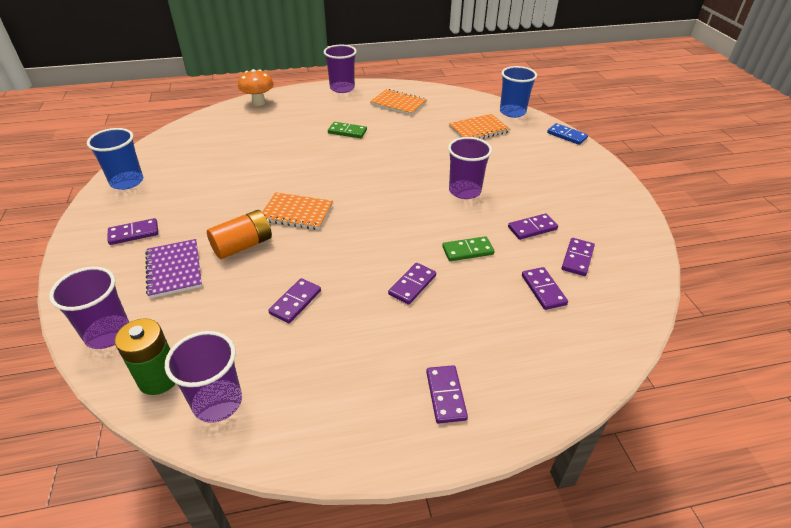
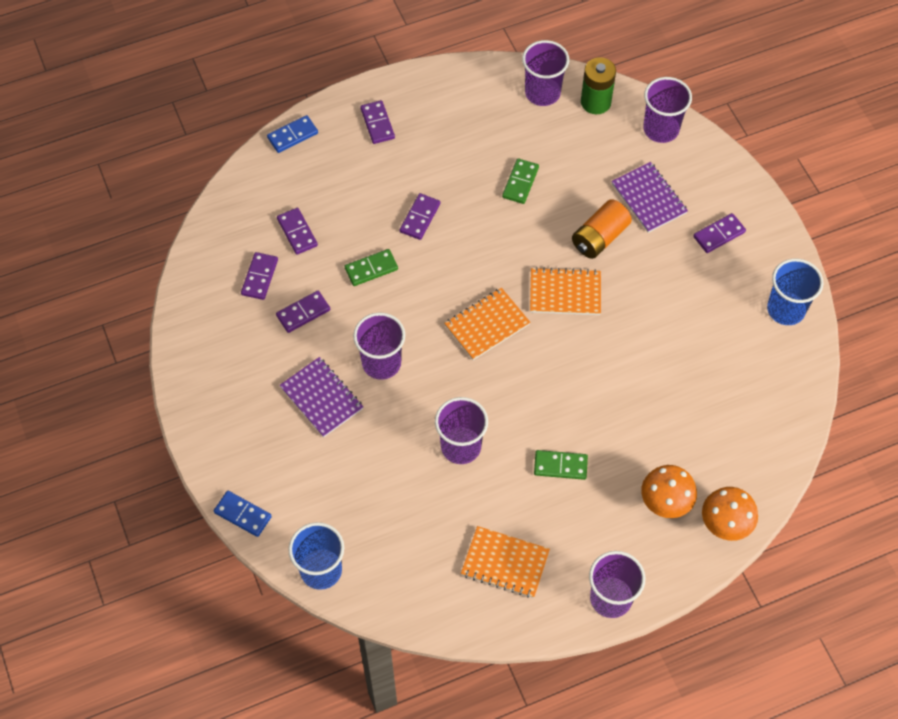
camera: 170 degrees right, 20 degrees up
purple domino [268,278,321,323] -> green domino [502,158,539,204]
orange notebook [449,114,510,139] -> orange notebook moved to [444,288,531,360]
none -> blue domino [267,115,318,153]
none -> purple notebook [279,357,363,437]
none -> purple cup [435,397,488,464]
none -> orange mushroom [641,465,697,518]

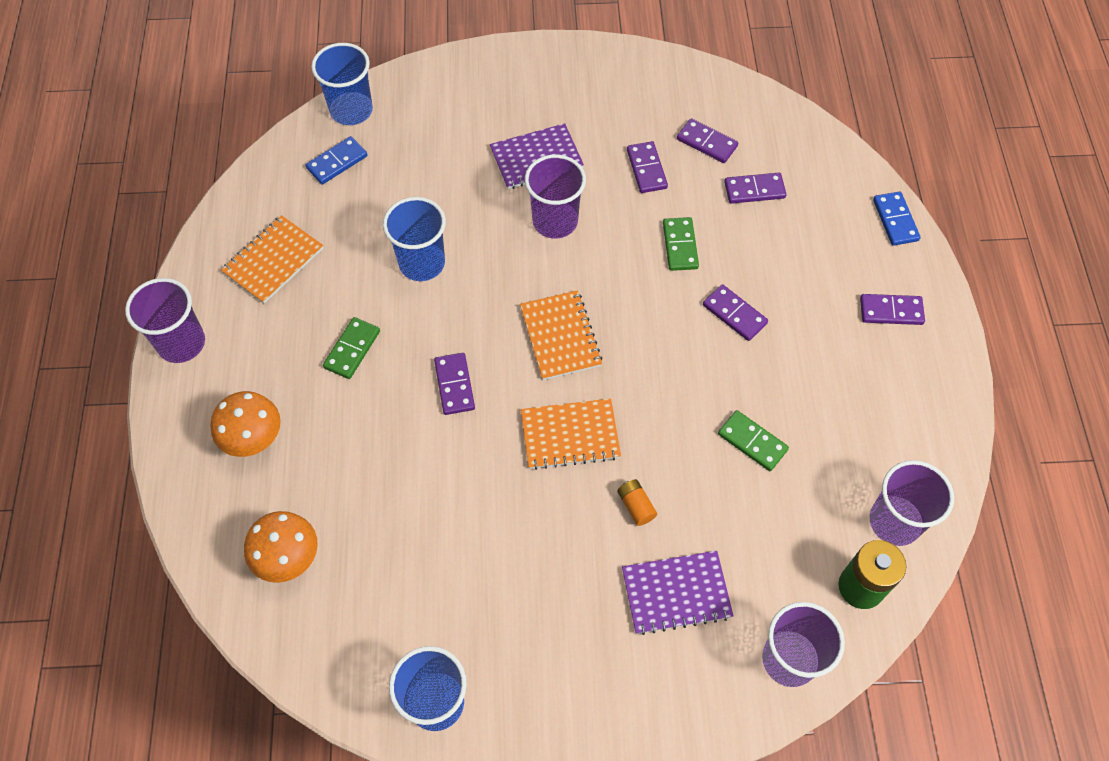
camera: 110 degrees right, 0 degrees up
blue domino [214,491,272,537] -> blue domino moved to [305,136,367,185]
purple cup [435,397,488,464] -> blue cup [383,197,446,281]
orange notebook [530,267,601,315] -> orange notebook turned 60 degrees clockwise [521,398,621,470]
orange battery [572,199,632,259] -> orange battery [617,479,657,526], size x0.53
purple domino [693,213,746,253] -> purple domino moved to [434,353,475,415]
orange mushroom [702,487,758,541] -> orange mushroom moved to [244,511,318,583]

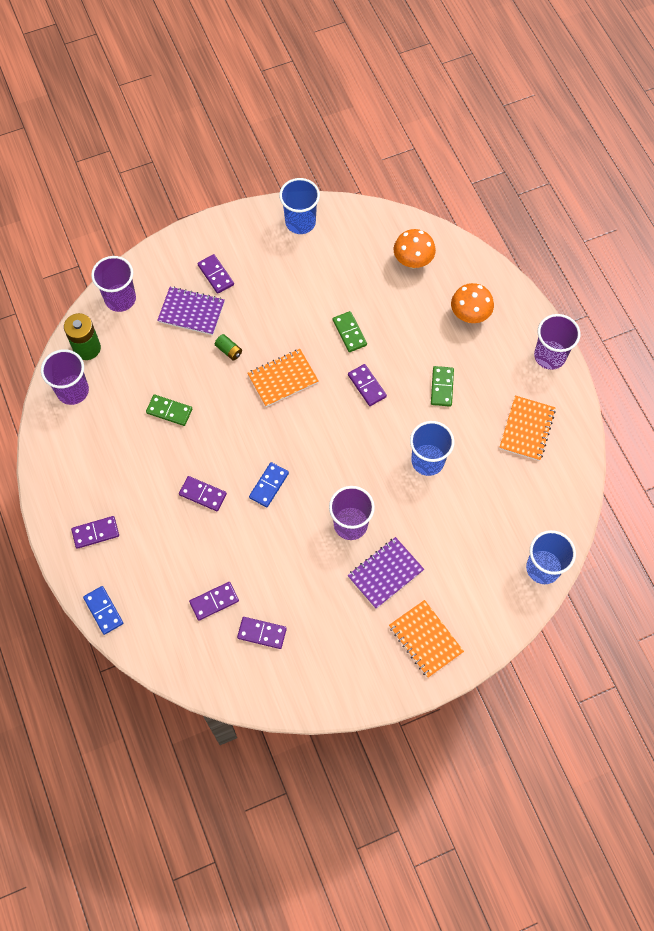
camera: 160 degrees right, 5 degrees up
blue domino [305,136,367,185] -> blue domino moved to [249,462,289,507]
orange notebook [520,290,603,380] -> orange notebook moved to [389,600,464,678]
orange battery [617,479,657,526] -> green battery [215,334,242,361]
purple notebook [622,551,734,635] -> purple notebook turned 45 degrees clockwise [157,287,225,335]
purple domino [627,141,668,193] -> purple domino moved to [197,254,234,294]
green domino [663,217,699,271] -> green domino moved to [333,311,367,352]

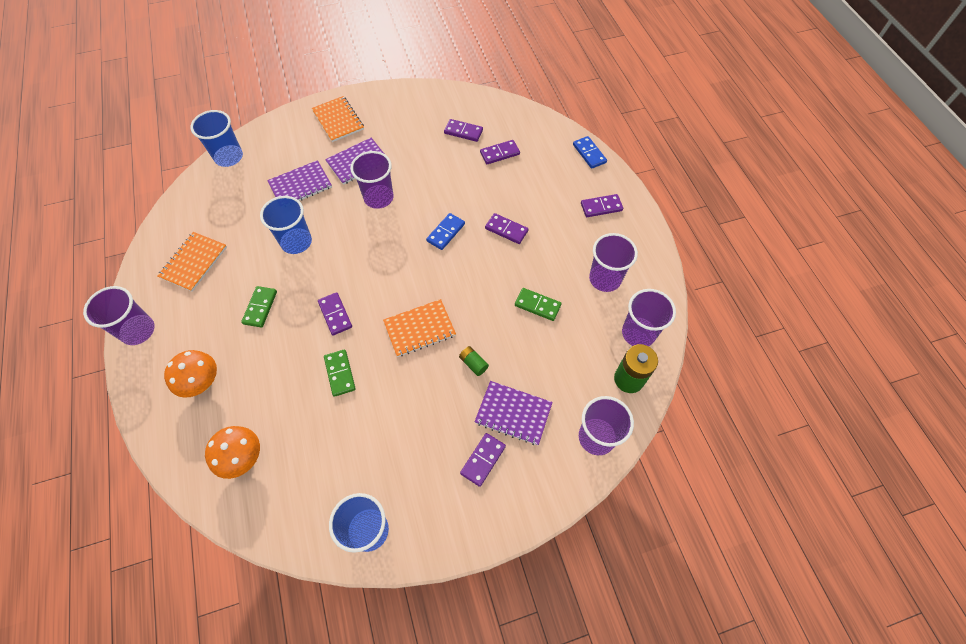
camera: 175 degrees left, 5 degrees down
purple domino [197,254,234,294] -> purple domino turned 60 degrees clockwise [460,433,506,487]
none -> purple notebook [267,160,332,201]
none -> purple cup [589,233,638,292]

